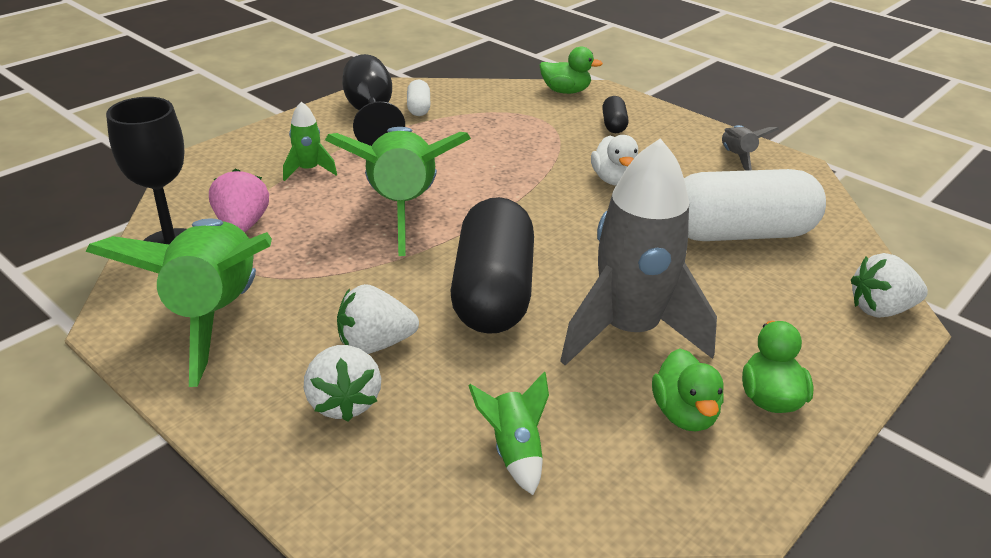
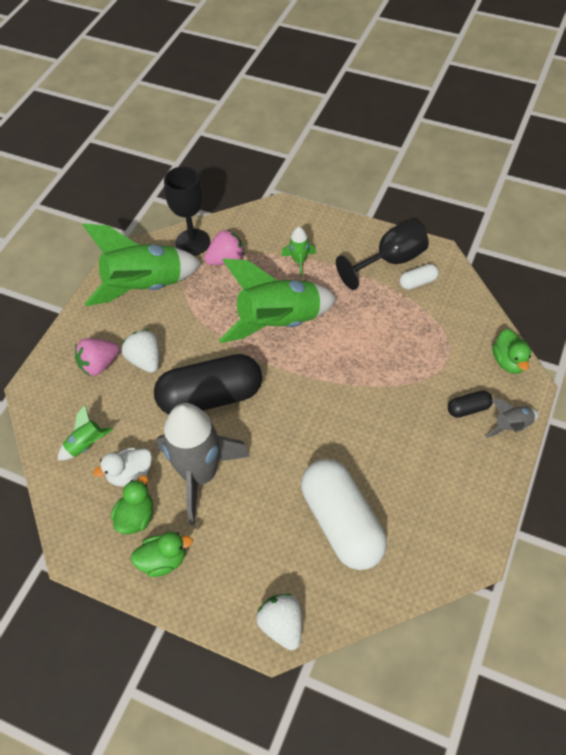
camera: 75 degrees right, 20 degrees up
white strawberry [304,345,381,422] -> pink strawberry [75,338,119,376]
white duck [591,135,638,186] -> white duck moved to [93,447,152,487]
green duck [652,349,724,431] -> green duck turned 135 degrees clockwise [111,475,153,534]
grey rocket [722,125,779,171] -> grey rocket moved to [486,399,539,438]

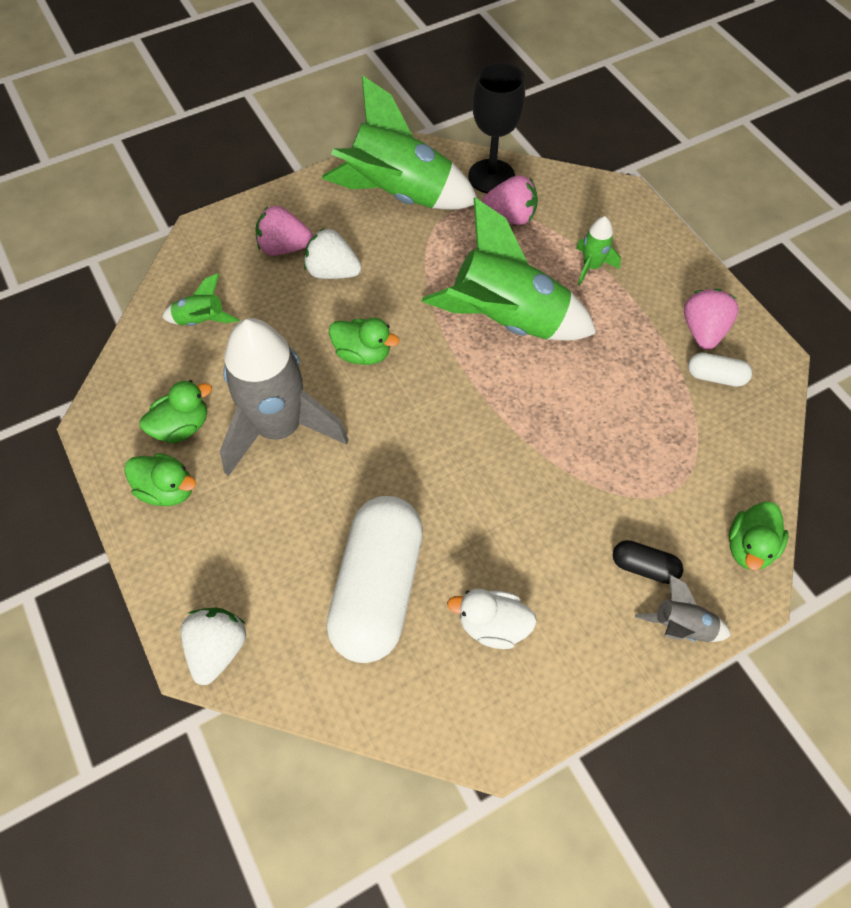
camera: 35 degrees right, 5 degrees up
white duck [93,447,152,487] -> white duck moved to [447,589,537,649]
white strawberry [122,329,159,373] -> white strawberry turned 75 degrees counterclockwise [304,228,362,279]
black capsule [154,354,262,414] -> green duck [329,318,399,365]
black goblet [336,220,429,290] -> pink strawberry [684,289,739,350]

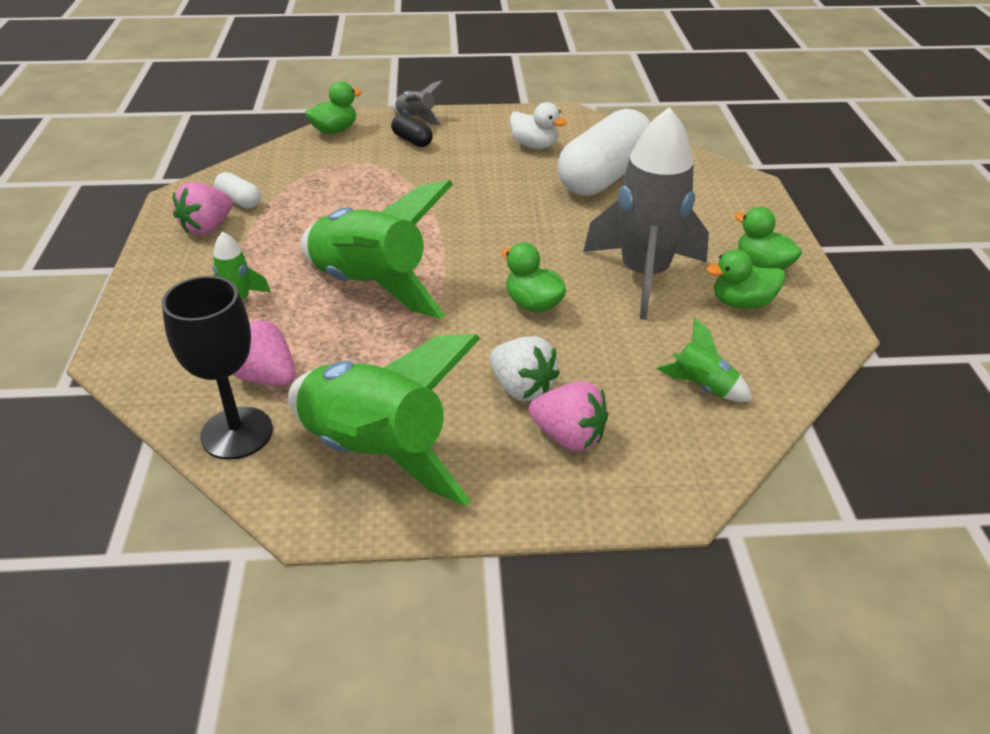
camera: 155 degrees left, 20 degrees down
white strawberry [181,608,246,685] -> none

